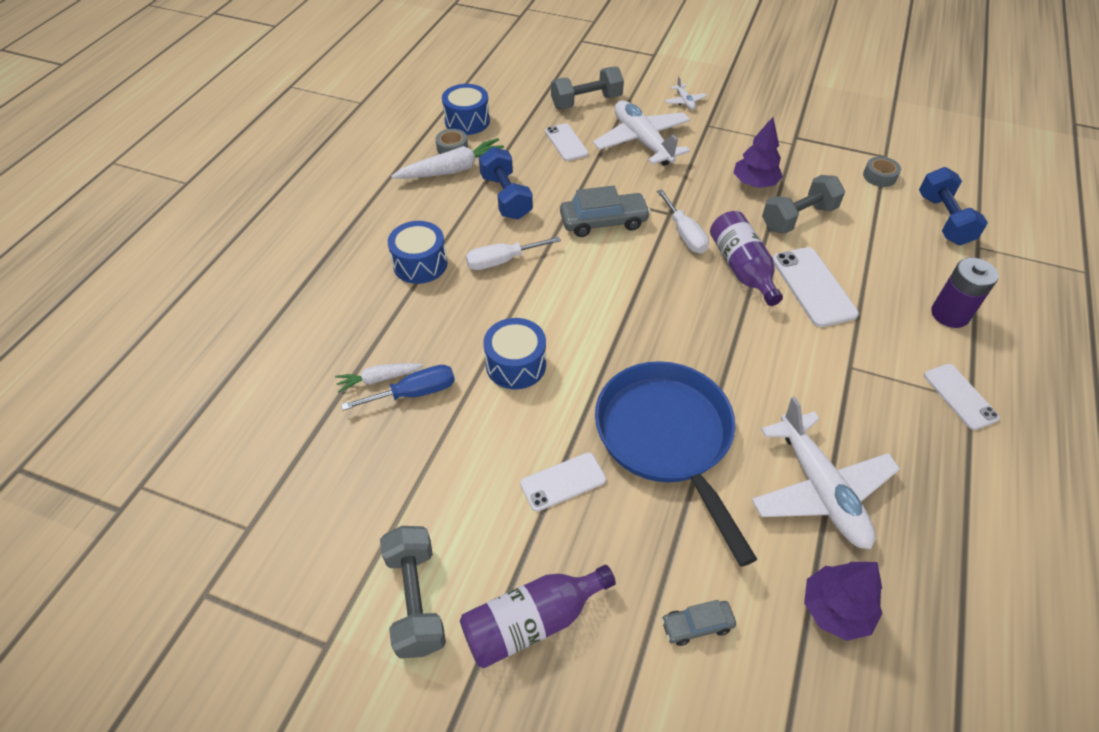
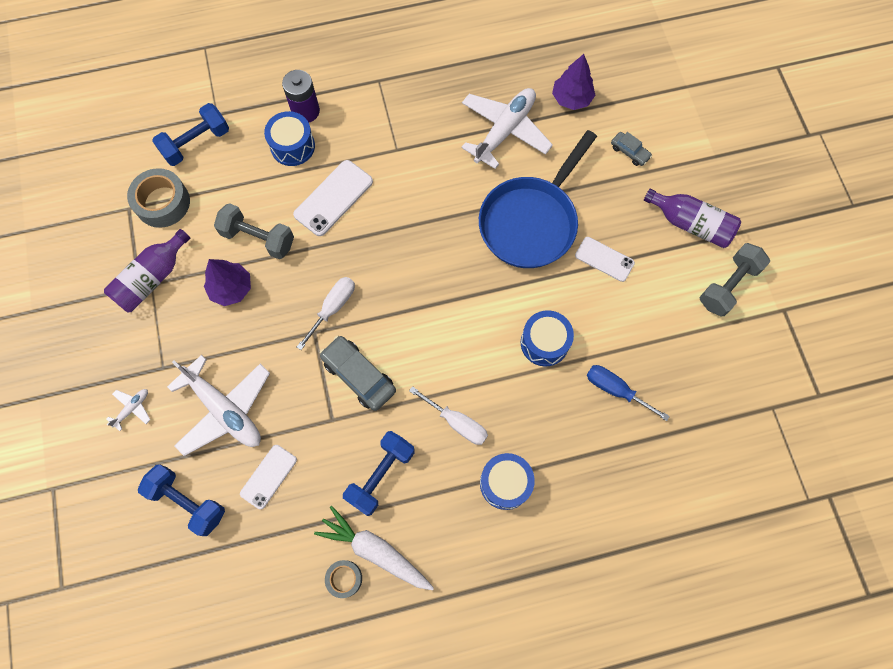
camera: 125 degrees left, 20 degrees up
white carrot [335,363,424,393] -> none
blue drum [442,84,490,135] -> blue drum moved to [264,111,315,166]
grey dumbbell [551,66,624,109] -> blue dumbbell [138,464,225,536]
white plane [593,101,691,166] -> white plane turned 75 degrees counterclockwise [167,355,270,456]
purple bottle [710,211,783,306] -> purple bottle moved to [104,229,190,312]
grey tape [863,156,901,187] -> grey tape [127,168,190,228], size x1.78
white phone [924,364,1000,430] -> none

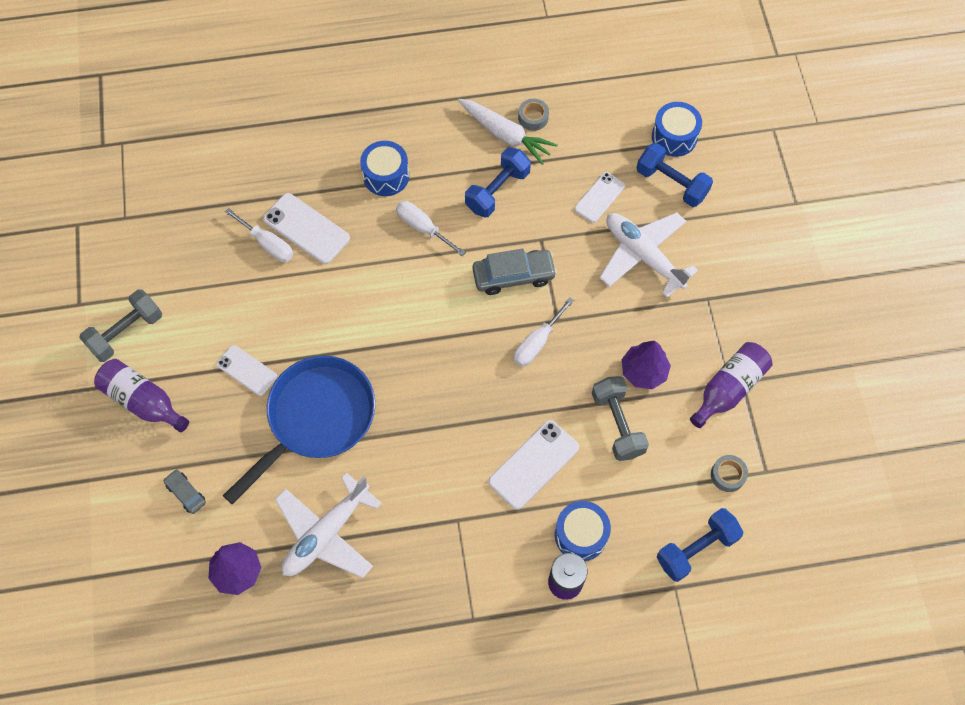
camera: 175 degrees left, 5 degrees down
white plane [106,389,150,431] -> none
grey tape [127,168,190,228] -> grey tape [711,455,748,492], size x0.56
grey dumbbell [214,203,294,259] -> grey dumbbell turned 45 degrees clockwise [592,376,649,461]
grey car [319,336,396,411] -> grey car turned 60 degrees counterclockwise [472,248,557,295]
blue drum [521,310,574,367] -> blue drum moved to [652,102,702,157]
blue screwdriver [587,365,670,421] -> white screwdriver [225,208,293,262]
none -> white phone [263,193,350,264]

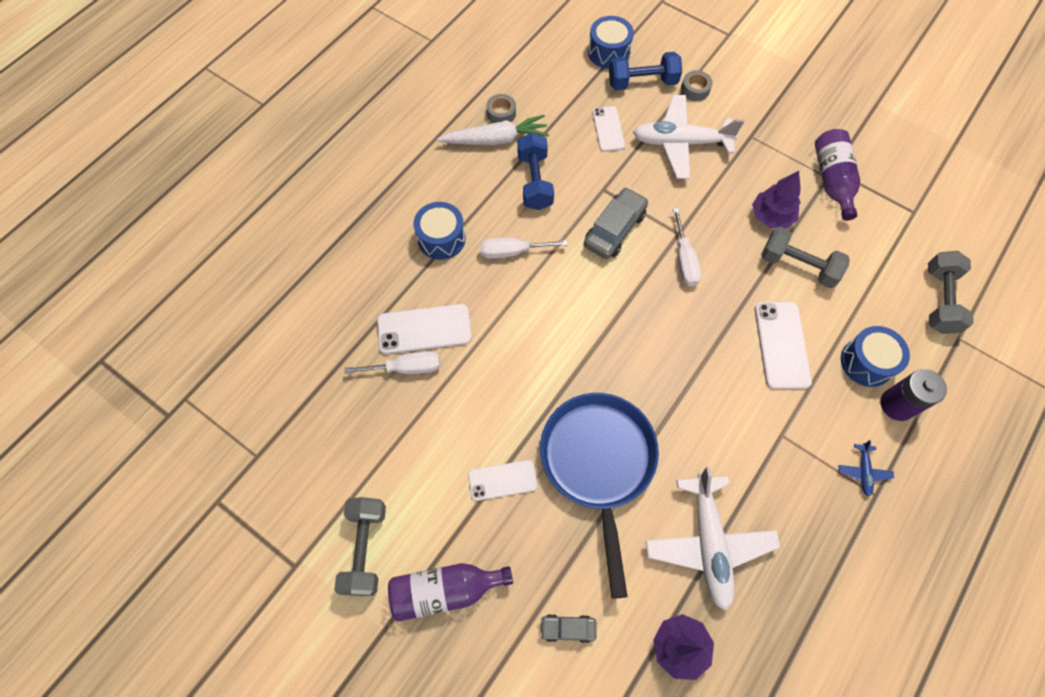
camera: 45 degrees left, 0 degrees up
blue dumbbell [657,508,743,582] -> grey dumbbell [928,251,974,334]
grey tape [711,455,748,492] -> grey tape moved to [681,70,713,101]
none -> blue plane [838,440,894,497]

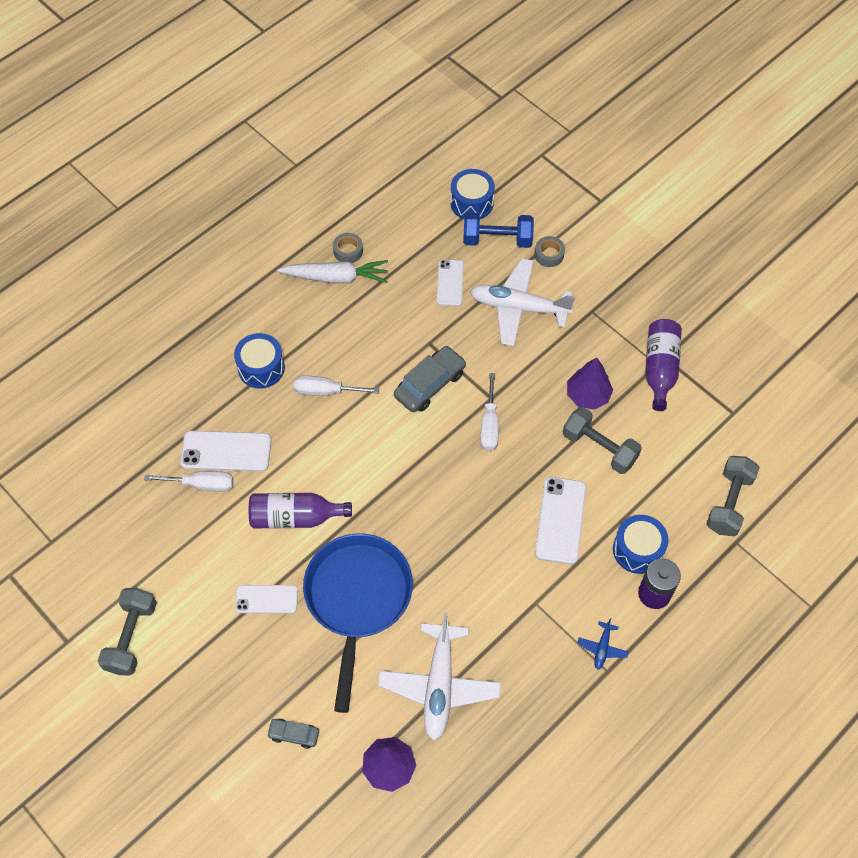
camera: 10 degrees right, 5 degrees down
purple bottle [388,563,513,622] -> purple bottle moved to [249,493,352,529]
blue dumbbell [517,133,554,210] -> none

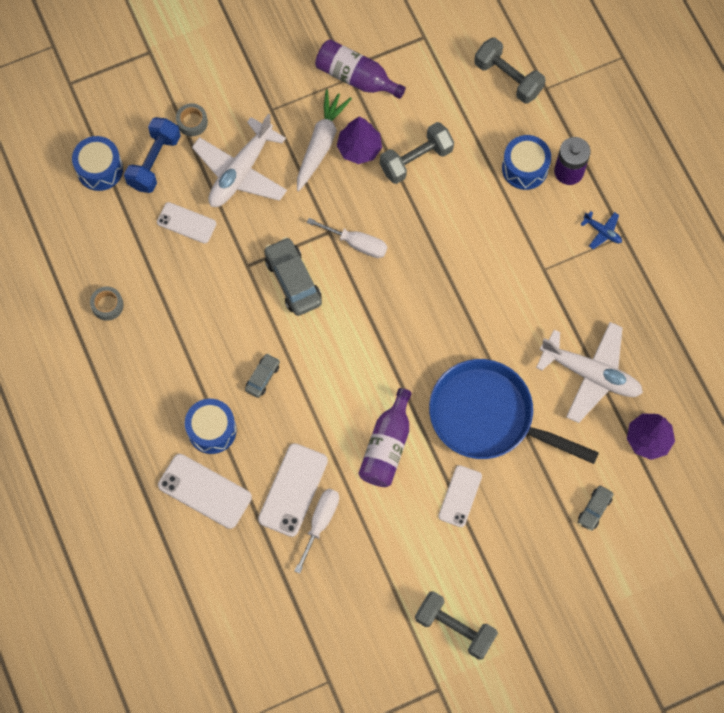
camera: 70 degrees left, 10 degrees up
white carrot [277,260,388,283] -> white carrot moved to [297,90,352,191]
white screwdriver [294,375,379,396] -> grey car [245,353,280,398]
white phone [535,477,586,565] -> white phone moved to [158,454,252,529]

